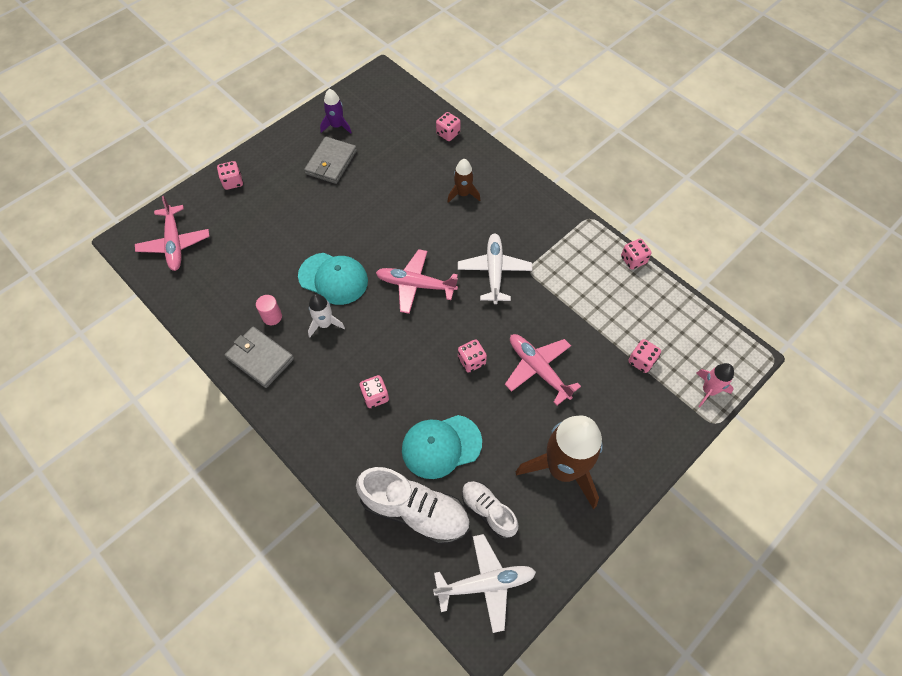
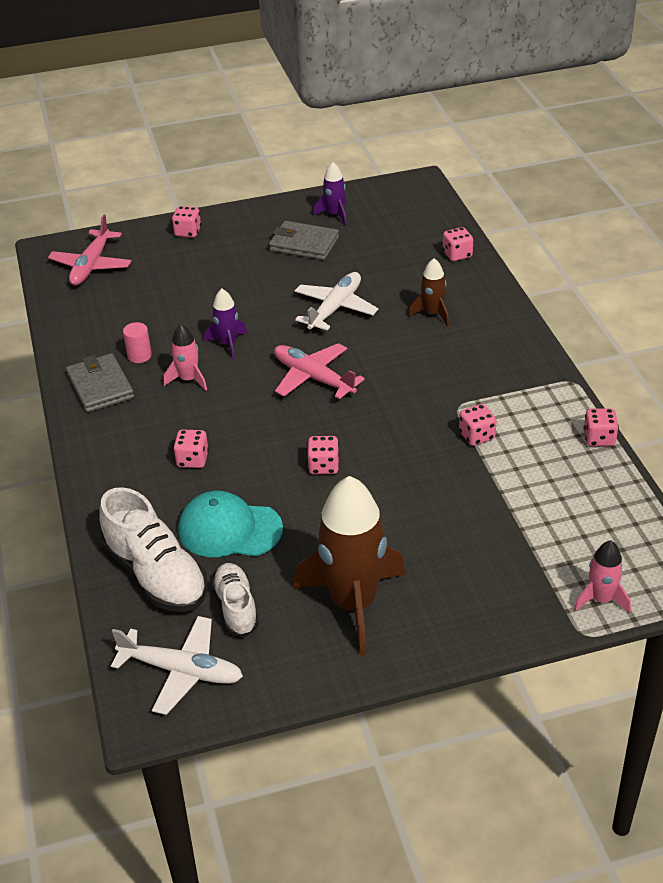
camera: 30 degrees right, 20 degrees down
turquoise cap [298,253,368,305] -> purple rocket [204,289,247,359]
grey wallet [304,136,357,184] -> grey wallet turned 60 degrees clockwise [269,221,339,260]
white rocket [308,294,345,338] -> pink rocket [164,324,207,391]
white plane [458,233,532,304] -> white plane moved to [294,272,378,330]
pink plane [505,334,581,405] -> none
pink dice [628,339,661,373] -> pink dice moved to [459,404,497,446]

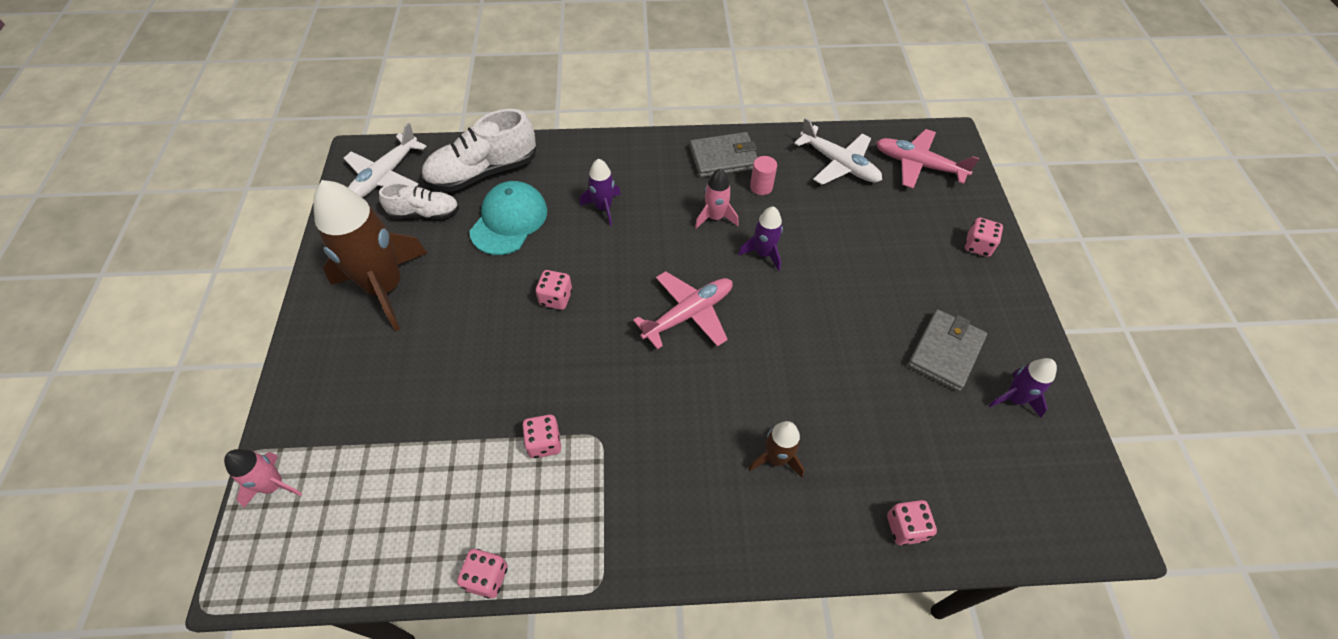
camera: 100 degrees right, 15 degrees up
pink dice [173,429,209,468] -> purple rocket [580,158,621,226]
white plane [294,272,378,330] -> white plane moved to [794,118,882,185]

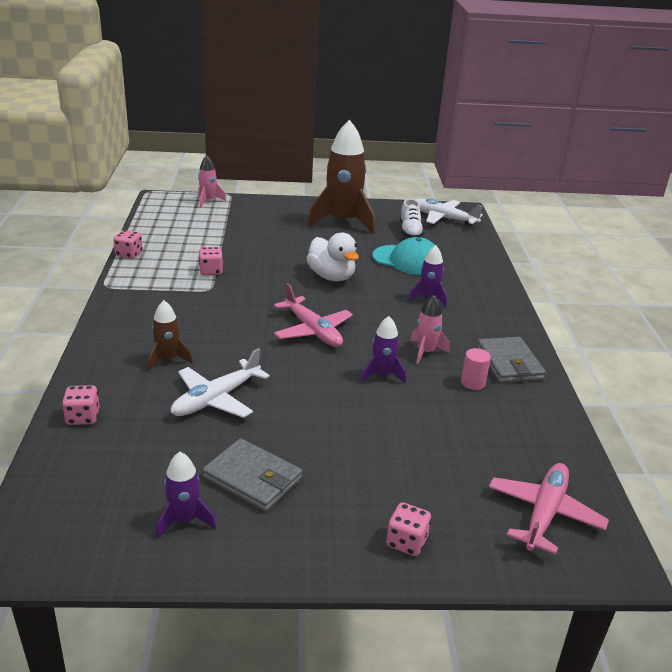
camera: 90 degrees right, 25 degrees down
white shoe [421,109,536,192] -> none
pink dice [536,270,572,310] -> white duck [306,233,359,281]
white plane [794,118,882,185] -> white plane moved to [171,348,270,418]

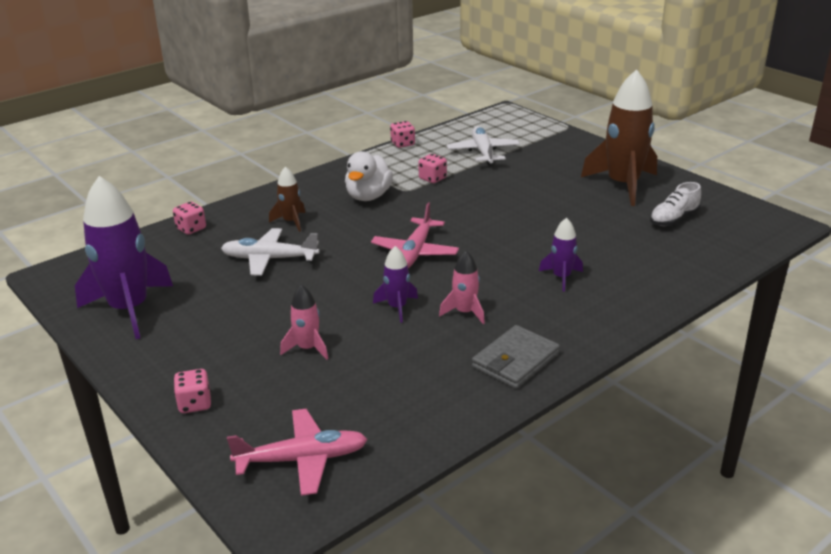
camera: 55 degrees right, 0 degrees up
purple rocket [156,452,216,538] -> purple rocket [75,176,173,339], size x2.08
pink rocket [198,155,226,208] -> pink rocket moved to [280,285,328,360]
grey wallet [203,438,302,512] -> none
white duck [306,233,359,281] -> white duck moved to [345,151,393,201]
turquoise cap [372,237,435,275] -> none
white plane [416,198,483,226] -> white plane moved to [447,126,520,165]
pink cylinder [461,348,491,390] -> none

